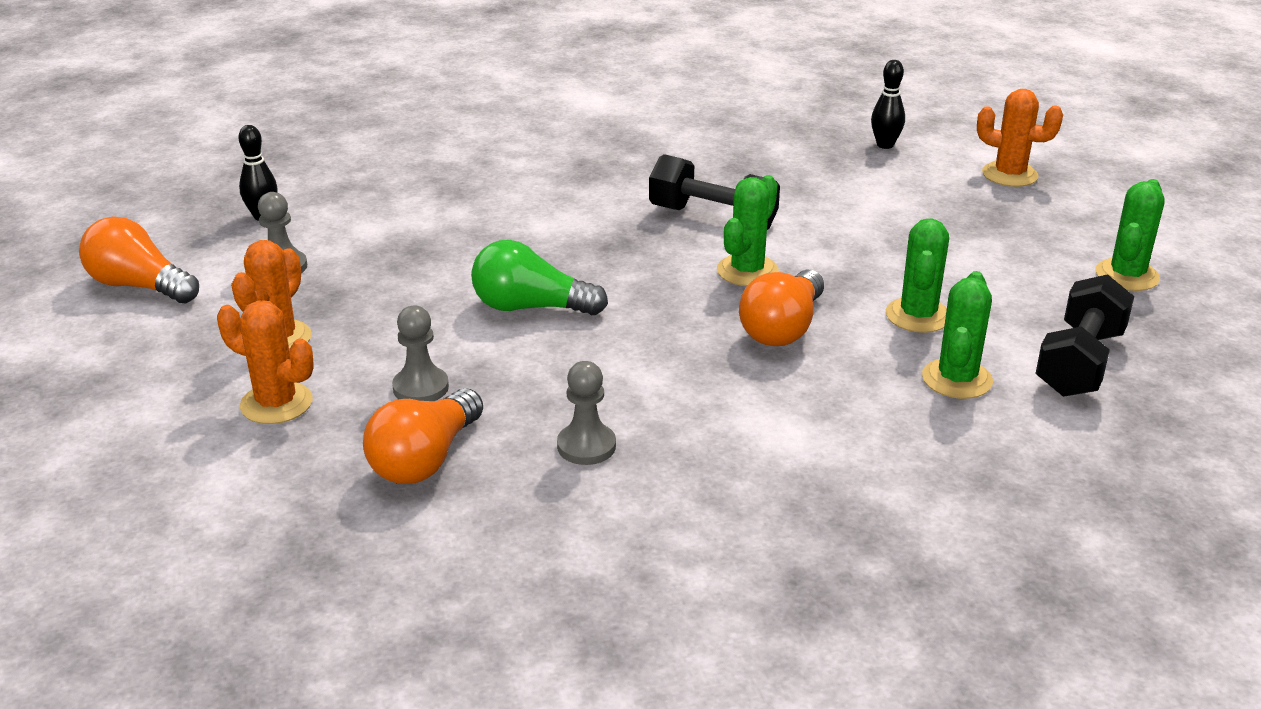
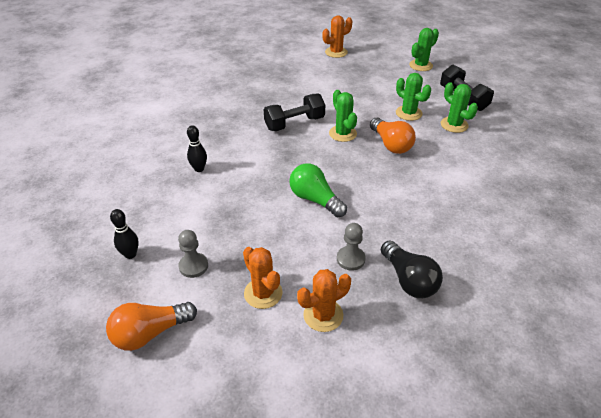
camera: 55 degrees left, 10 degrees up
orange light bulb [363,388,483,484] -> black light bulb [381,240,443,298]
green light bulb [471,240,608,315] -> green light bulb turned 90 degrees clockwise [289,163,347,218]
grey pawn [557,361,616,465] -> none
black bowling pin [871,60,905,149] -> black bowling pin moved to [187,125,207,172]
green cactus [1095,179,1165,291] -> green cactus turned 75 degrees clockwise [409,28,439,71]

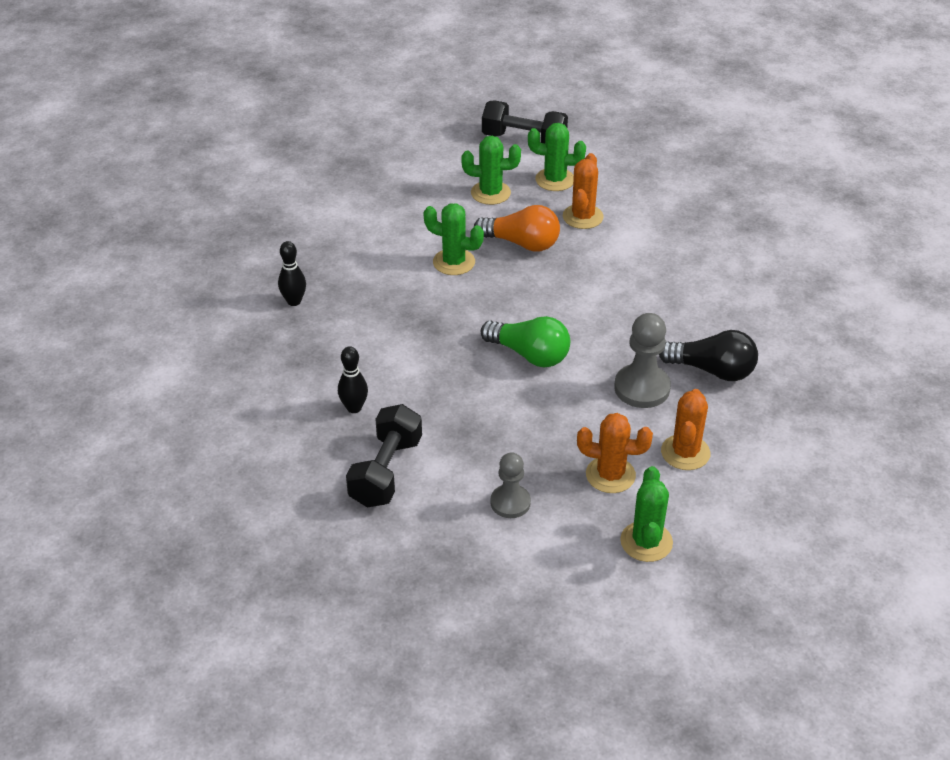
camera: 45 degrees left, 0 degrees up
orange light bulb [106,302,197,351] -> none
black bowling pin [110,209,139,259] -> black bowling pin moved to [278,241,306,306]
black dumbbell [264,93,325,131] -> black dumbbell moved to [346,404,422,507]
green light bulb [289,163,347,218] -> green light bulb turned 150 degrees counterclockwise [481,316,570,368]
orange cactus [323,15,352,58] -> orange cactus moved to [563,153,604,229]
grey pawn [337,223,366,271] -> grey pawn [614,313,671,408], size x1.50
green cactus [409,28,439,71] -> green cactus moved to [620,466,673,562]

